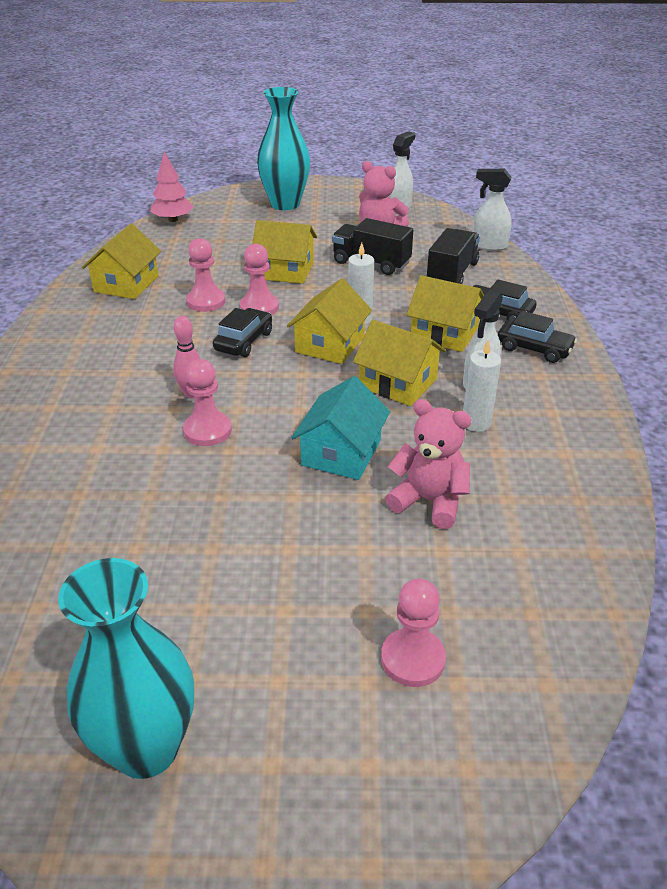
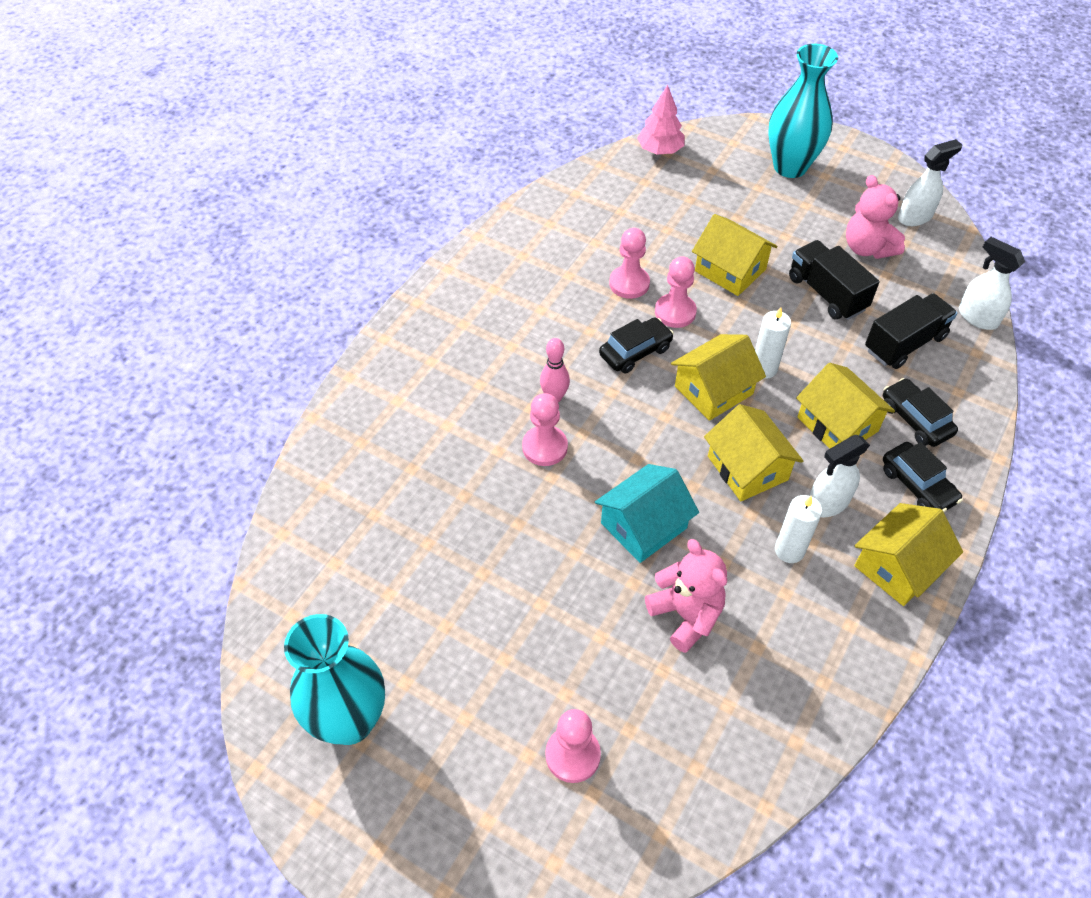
camera: 30 degrees right, 15 degrees up
yellow house [82,224,161,299] -> yellow house moved to [854,503,963,606]

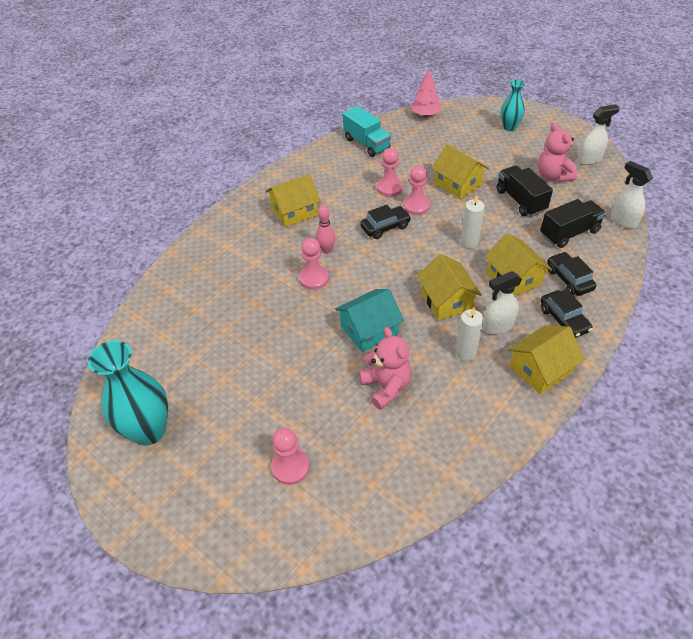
camera: 10 degrees right, 5 degrees down
yellow house [671,334,766,421] -> yellow house moved to [265,174,320,227]
turquoise vase [768,44,838,178] -> turquoise vase [501,79,525,131], size x0.58
none -> turquoise truck [343,106,391,157]

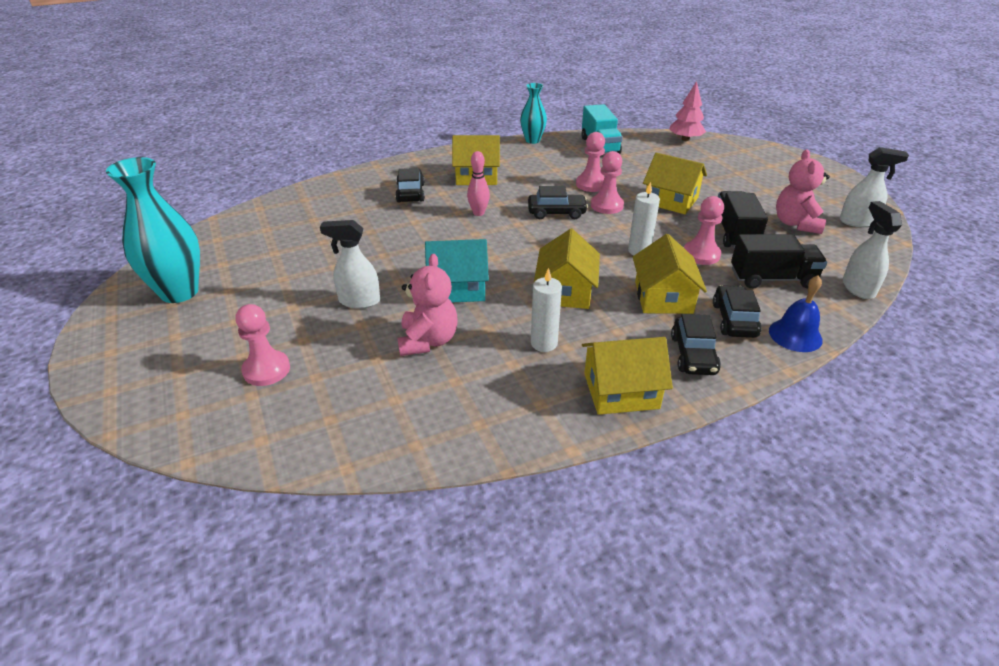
camera: 25 degrees right, 10 degrees down
pink pawn [299,238,329,290] -> pink pawn moved to [684,196,724,265]
yellow house [431,144,489,199] -> yellow house turned 45 degrees counterclockwise [643,153,707,214]
white spray bottle [483,271,522,334] -> white spray bottle moved to [320,220,380,309]
turquoise vase [501,79,525,131] -> turquoise vase moved to [520,83,547,144]
none -> black car [395,168,425,203]
none -> blue bell [769,275,823,352]

